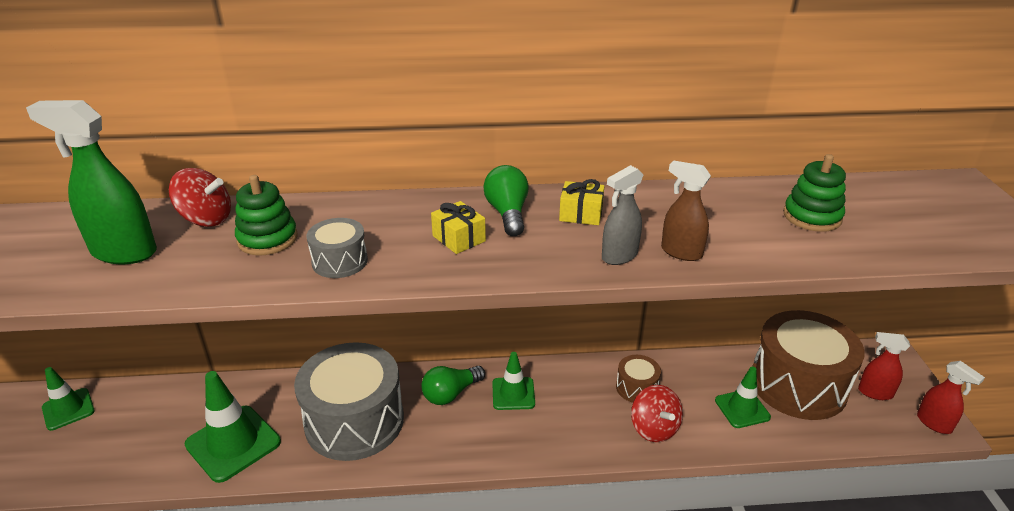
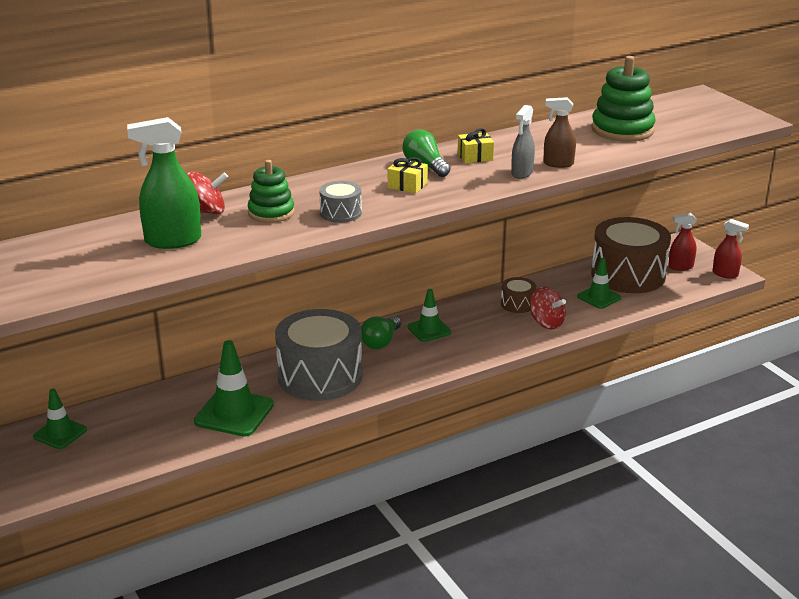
camera: 25 degrees left, 5 degrees down
green stacking toy [783,154,846,232] -> green stacking toy [591,56,656,142], size x1.55

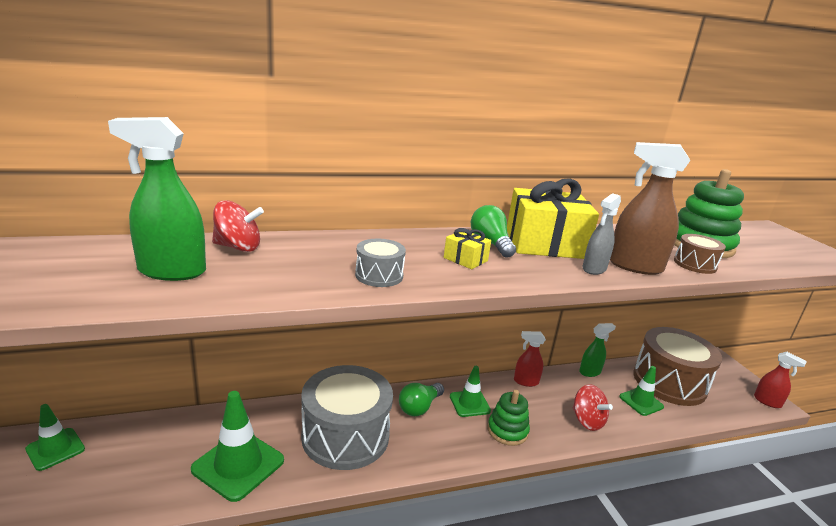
camera: 10 degrees right, 5 degrees down
green stacking toy [248,160,295,223] -> green stacking toy moved to [487,390,530,446]
yellow gift [458,128,494,163] -> yellow gift [507,178,599,259], size x2.23
brown drum [501,277,536,313] -> brown drum moved to [674,234,726,274]
brown spray bottle [543,97,576,168] -> brown spray bottle [610,142,690,275], size x1.63
red spray bottle [668,213,697,271] -> red spray bottle moved to [514,331,546,387]
none -> green spray bottle [579,323,616,377]

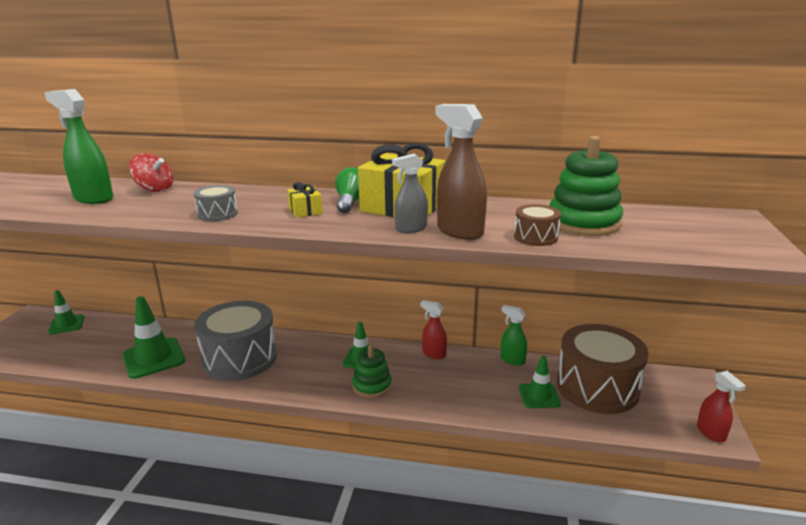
camera: 30 degrees right, 0 degrees up
green light bulb [399,383,444,416] -> none
red spinning top [573,384,613,431] -> none
green spray bottle [579,323,616,377] -> green spray bottle turned 150 degrees counterclockwise [500,305,527,366]

